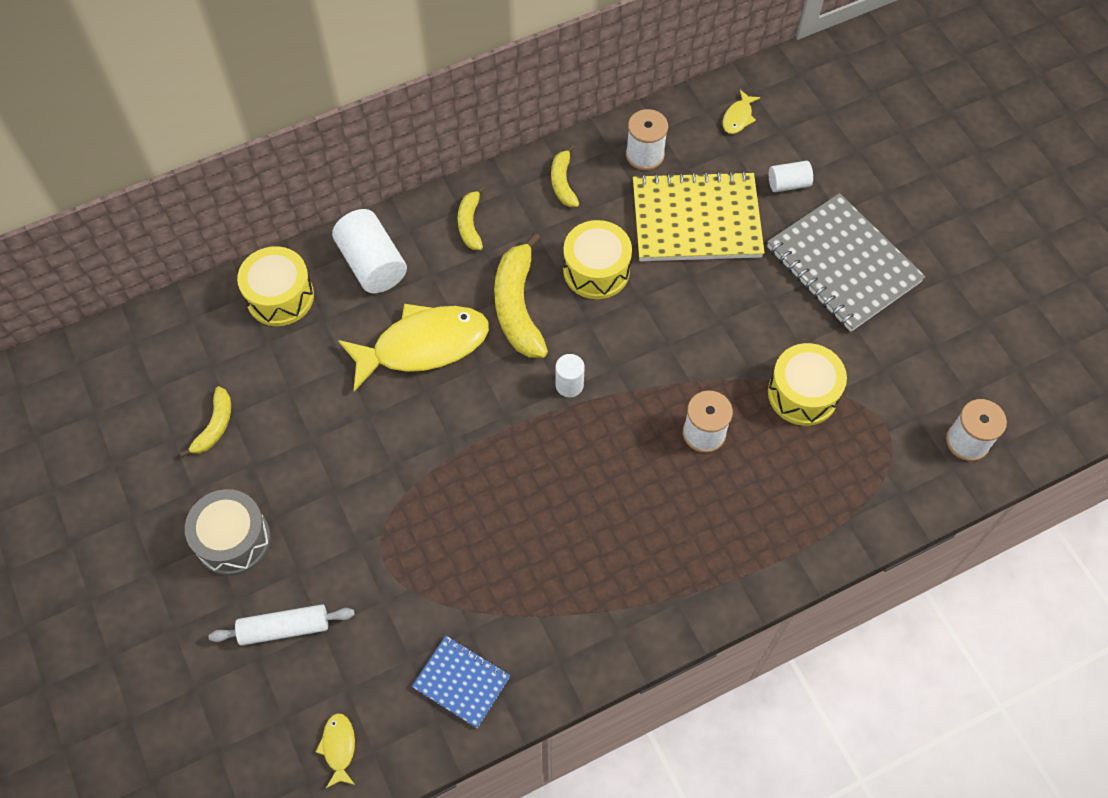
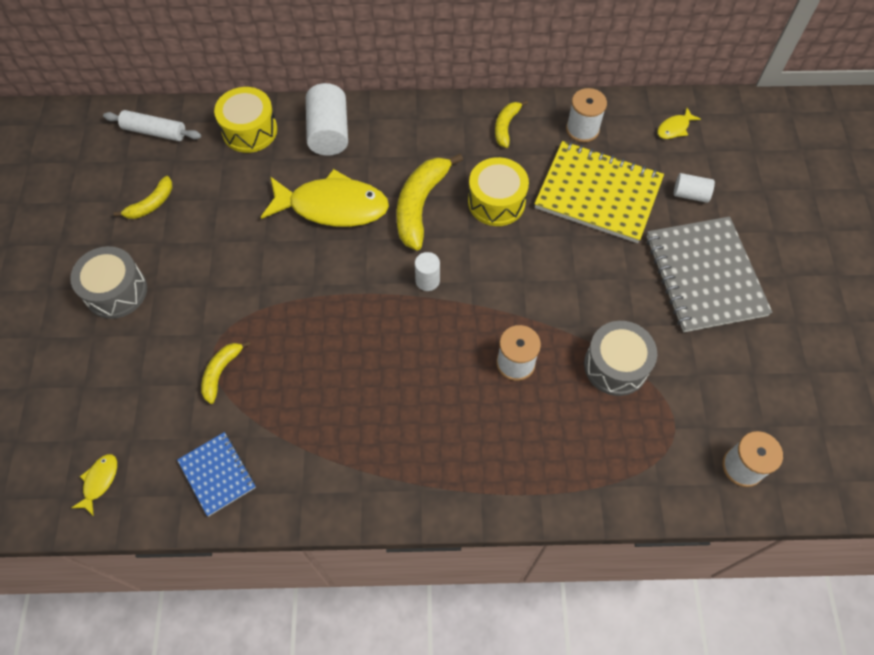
camera: 25 degrees right, 0 degrees up
white rolling pin [209,604,355,646] -> white rolling pin moved to [103,110,201,141]
yellow banana [458,186,485,250] -> yellow banana moved to [201,341,251,404]
yellow drum [768,343,847,426] -> grey drum [584,321,657,396]

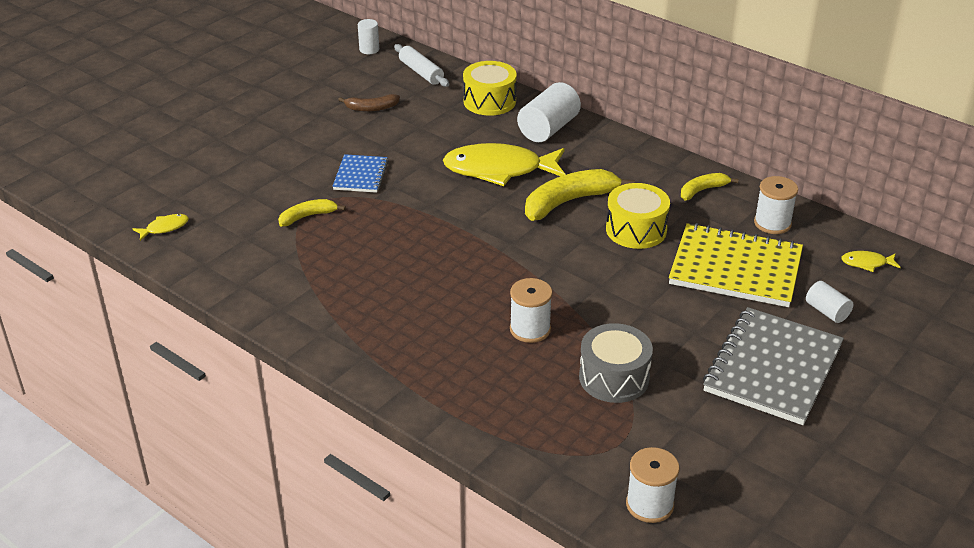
camera: 40 degrees right, 25 degrees down
grey drum [70,246,147,319] -> none
yellow banana [113,176,172,219] -> brown banana [338,94,400,112]
blue notebook [177,432,256,516] -> blue notebook moved to [332,154,388,193]
yellow fish [261,169,389,227] -> yellow fish turned 135 degrees clockwise [443,143,566,186]
white cylinder [415,252,440,291] -> white cylinder moved to [358,19,379,54]
yellow notebook [534,141,664,243] -> yellow notebook turned 45 degrees counterclockwise [669,223,803,307]

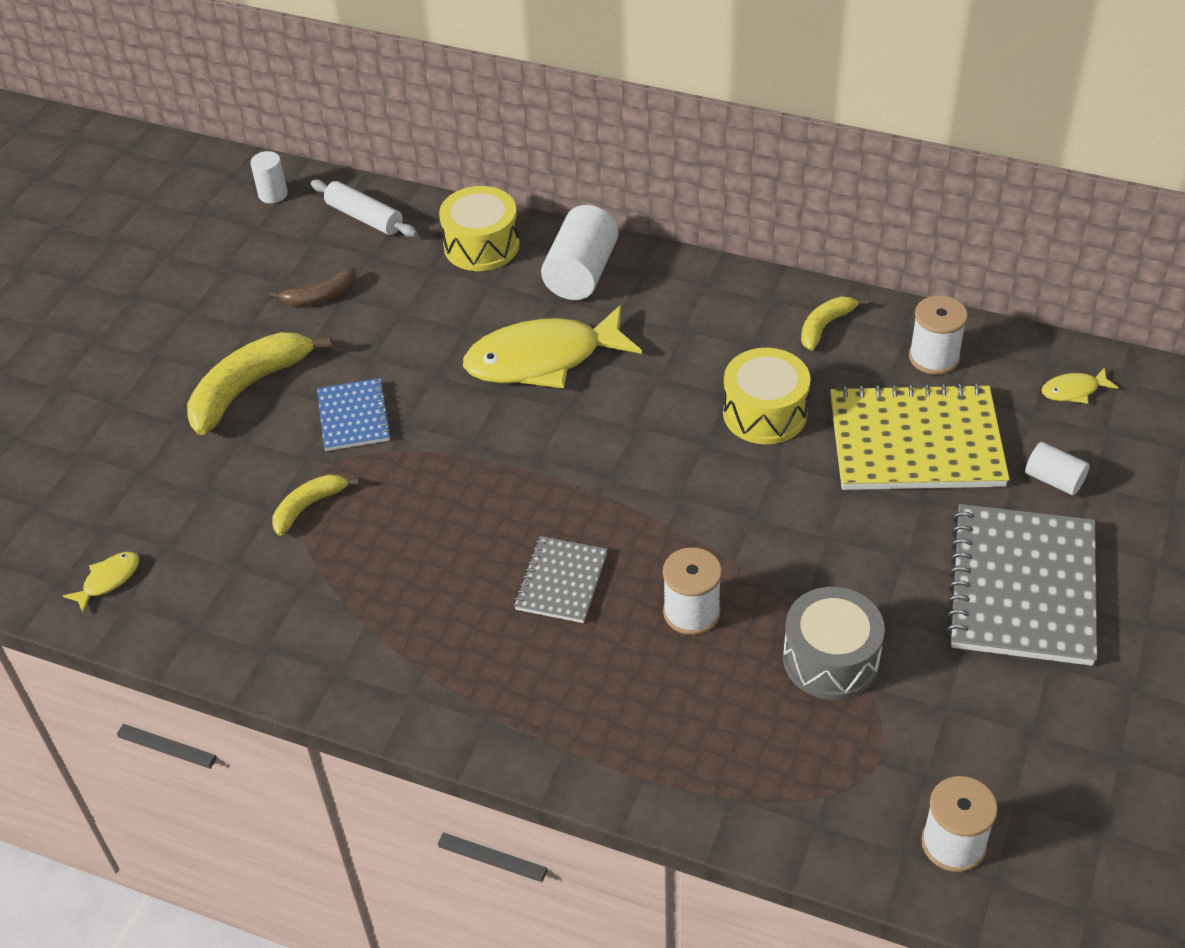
camera: 15 degrees left, 10 degrees up
yellow banana [525,169,635,221] -> yellow banana moved to [187,332,333,435]
none -> grey notebook [514,536,608,623]

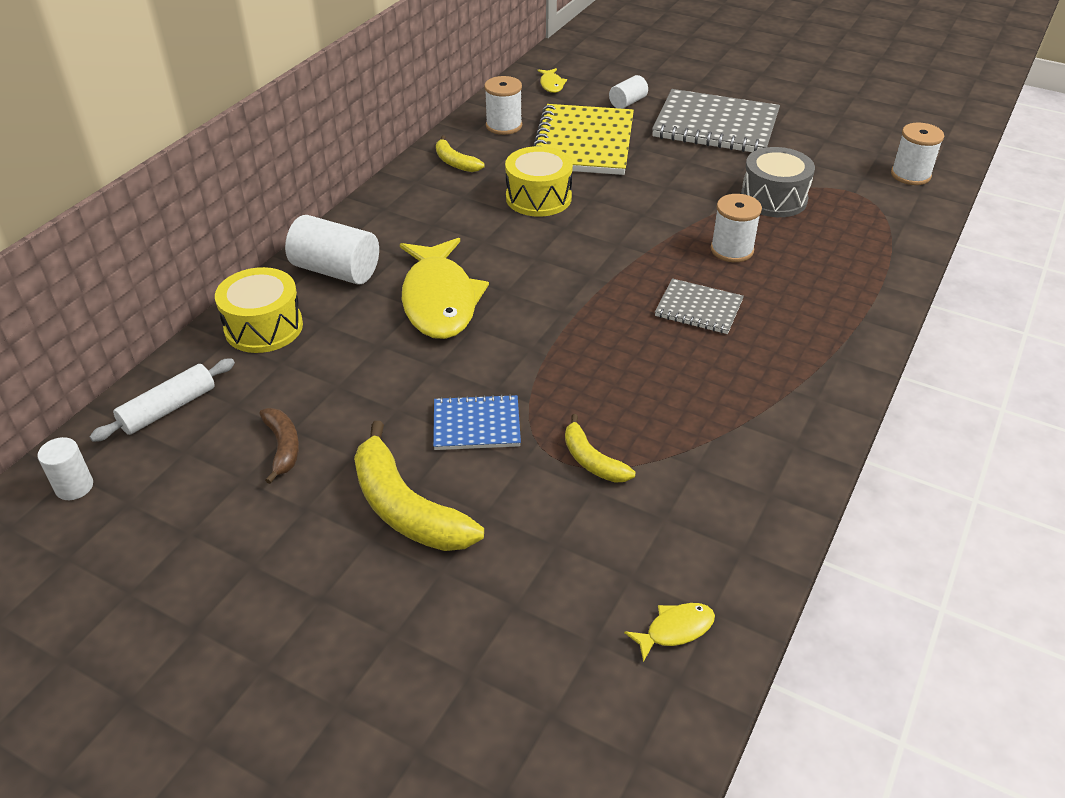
camera: 85 degrees left, 5 degrees down
yellow fish [63,552,139,613] -> yellow fish turned 105 degrees clockwise [624,603,715,662]

